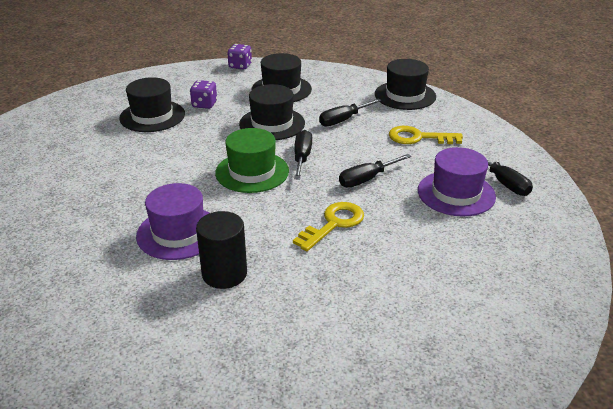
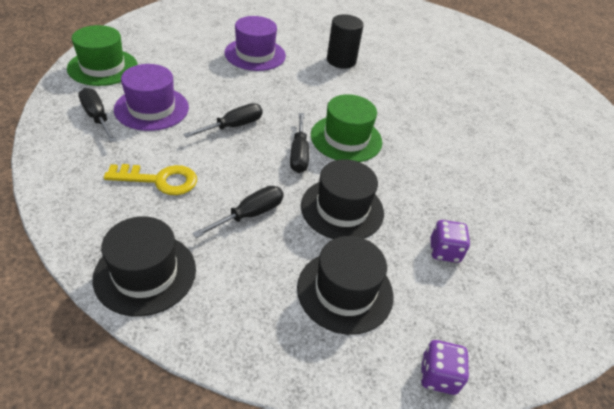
camera: 170 degrees right, 10 degrees up
black hat [119,77,185,132] -> none
purple hat [136,183,209,260] -> purple hat moved to [225,16,286,71]
yellow key [293,202,364,251] -> none
none -> green hat [67,25,138,86]

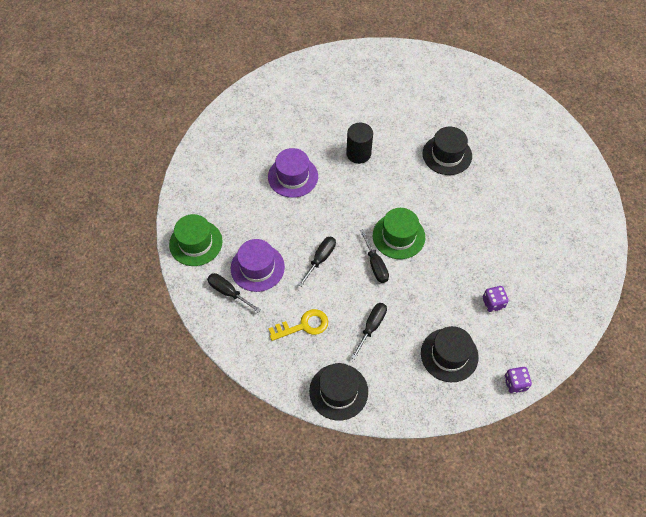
camera: 15 degrees left, 15 degrees up
black hat [301,159,384,239] -> black hat moved to [423,127,472,175]

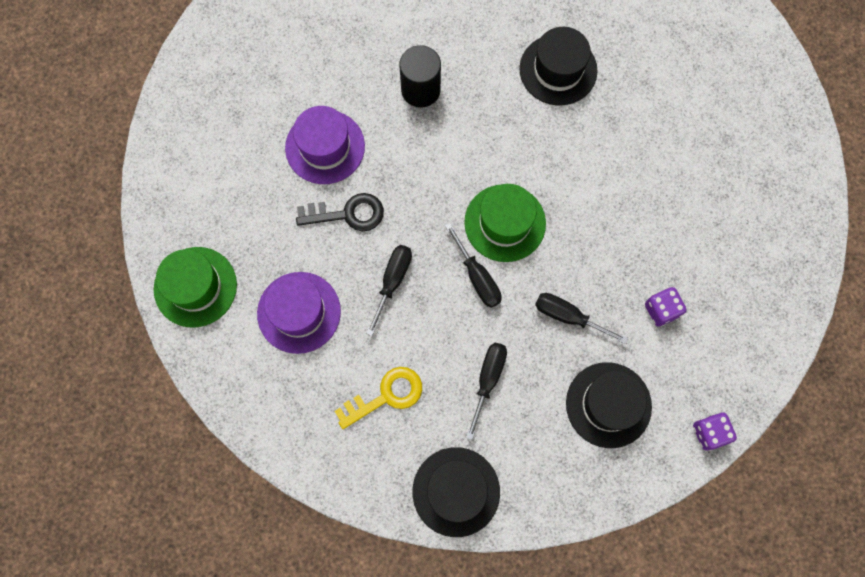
camera: 10 degrees left, 15 degrees up
black screwdriver [207,273,261,312] -> black screwdriver moved to [535,293,628,344]
none -> black key [296,193,384,231]

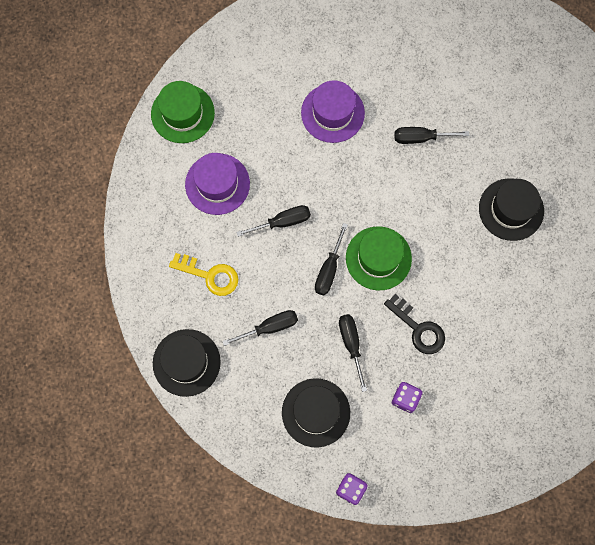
camera: 50 degrees right, 0 degrees up
black key [296,193,384,231] -> black key moved to [384,294,445,354]
black cylinder [399,45,441,107] -> black screwdriver [394,127,469,144]

